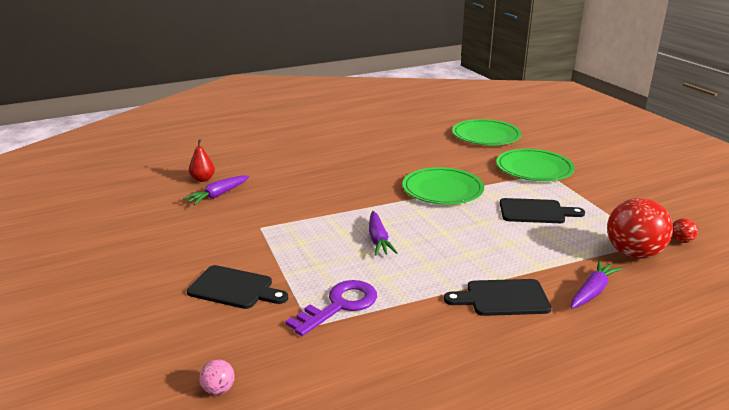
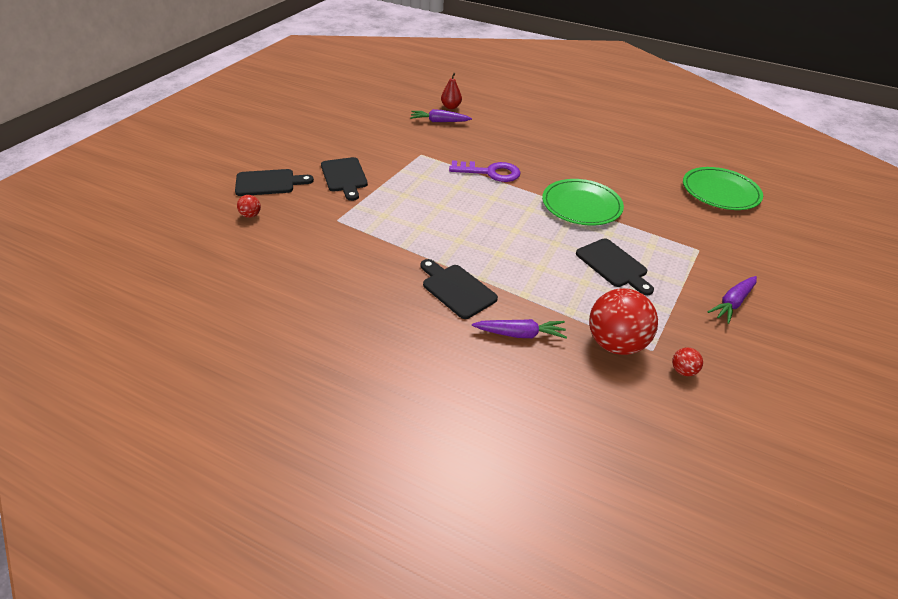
camera: 50 degrees right, 15 degrees up
pink ball [199,359,235,395] -> red ball [237,195,261,218]
purple key [286,280,377,336] -> purple key moved to [449,160,521,182]
purple carrot [369,211,397,256] -> purple carrot moved to [708,276,757,324]
green plate [496,149,575,181] -> none
none -> black cutting board [235,169,314,196]

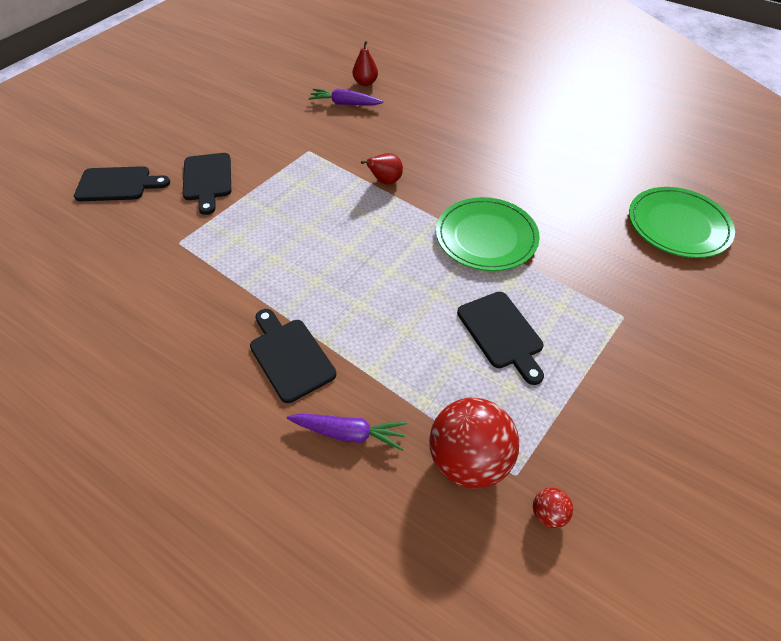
camera: 10 degrees right, 10 degrees up
red ball [237,195,261,218] -> none
purple key [449,160,521,182] -> red pear [361,153,403,185]
purple carrot [708,276,757,324] -> none

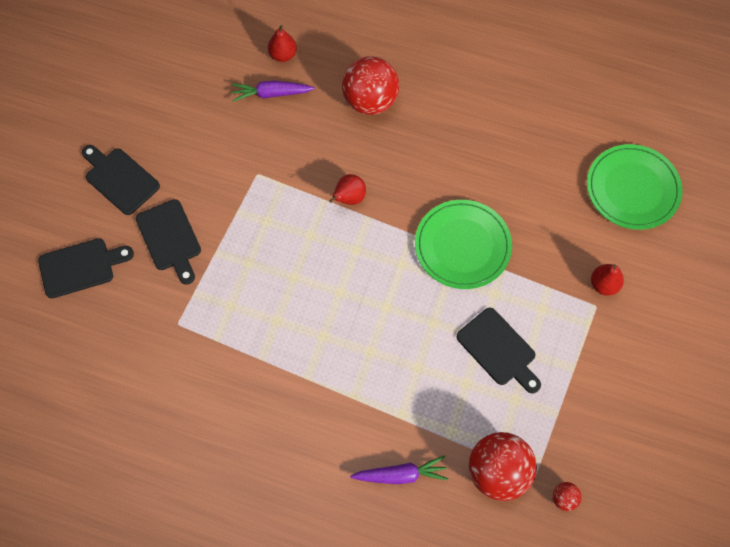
camera: 15 degrees left, 15 degrees up
black cutting board [250,309,336,403] -> black cutting board moved to [82,145,160,215]
none -> red ball [342,56,399,115]
none -> red pear [591,264,624,296]

